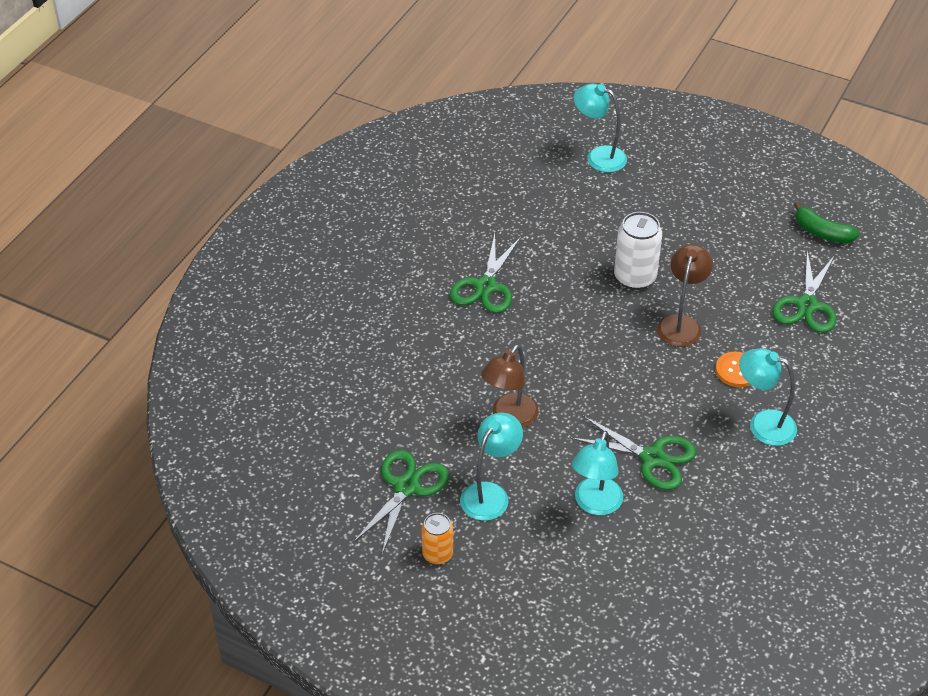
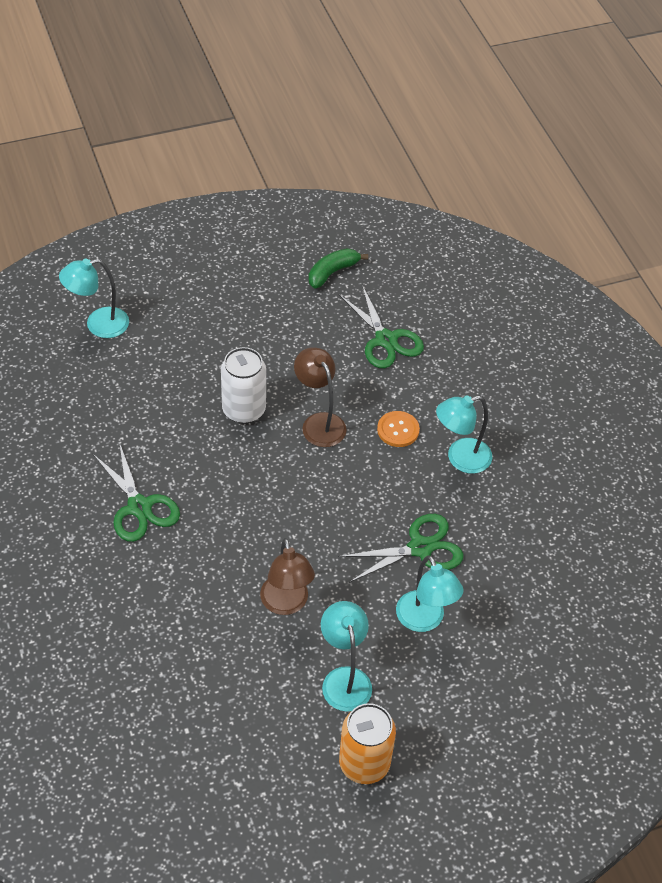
camera: 50 degrees left, 5 degrees up
green scissors [353,450,449,554] -> none
orange can [422,513,453,565] -> orange can [339,703,396,784], size x1.62
green banana [794,202,859,243] -> green banana turned 150 degrees clockwise [309,248,368,288]

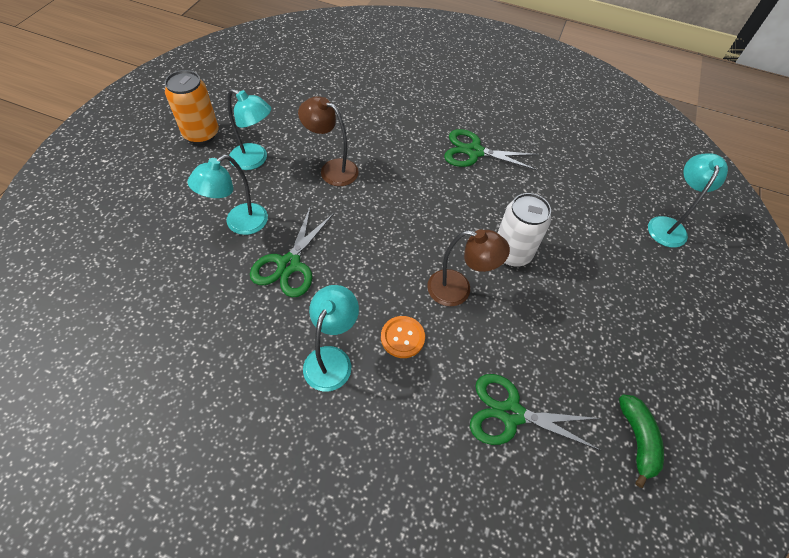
camera: 130 degrees right, 5 degrees up
turquoise lamp [396,555,463,632] -> turquoise lamp turned 60 degrees counterclockwise [188,155,268,235]

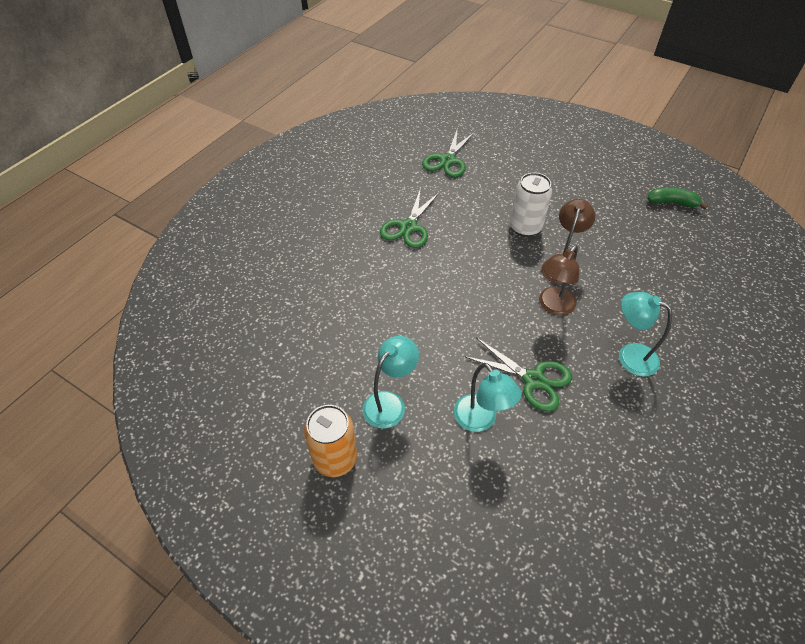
camera: 75 degrees left, 5 degrees down
brown lamp [298,96,359,186] -> brown lamp moved to [539,245,579,316]
orange button [381,316,425,358] -> none
green scissors [470,374,601,451] -> green scissors moved to [422,130,475,177]
turquoise lamp [648,153,728,248] -> none

